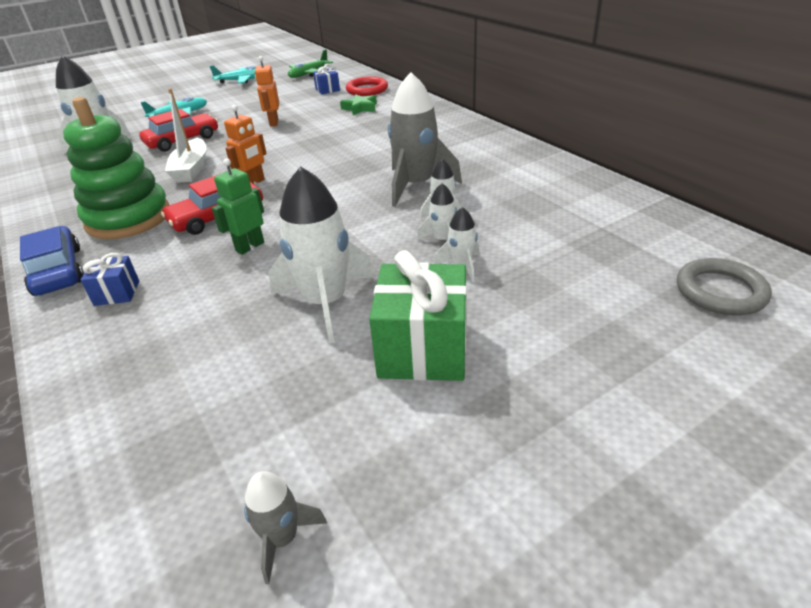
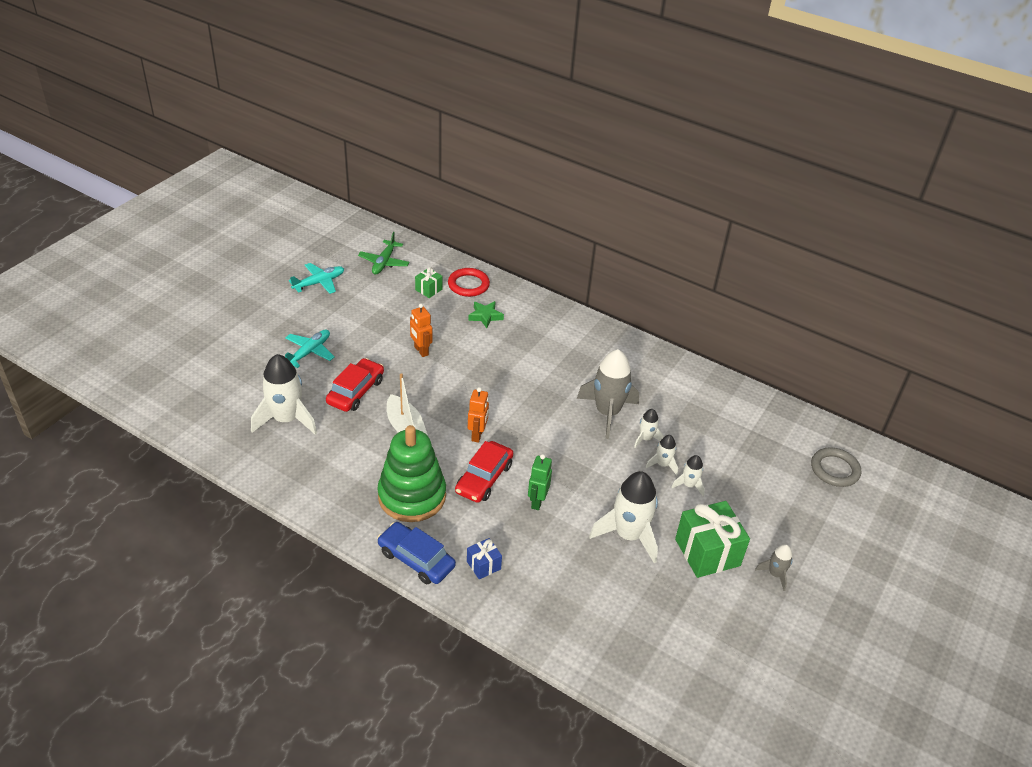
camera: 30 degrees left, 5 degrees up
grey rocket [244,471,327,584] -> grey rocket moved to [755,544,793,591]
blue gift [313,64,340,94] -> green gift [415,267,443,298]

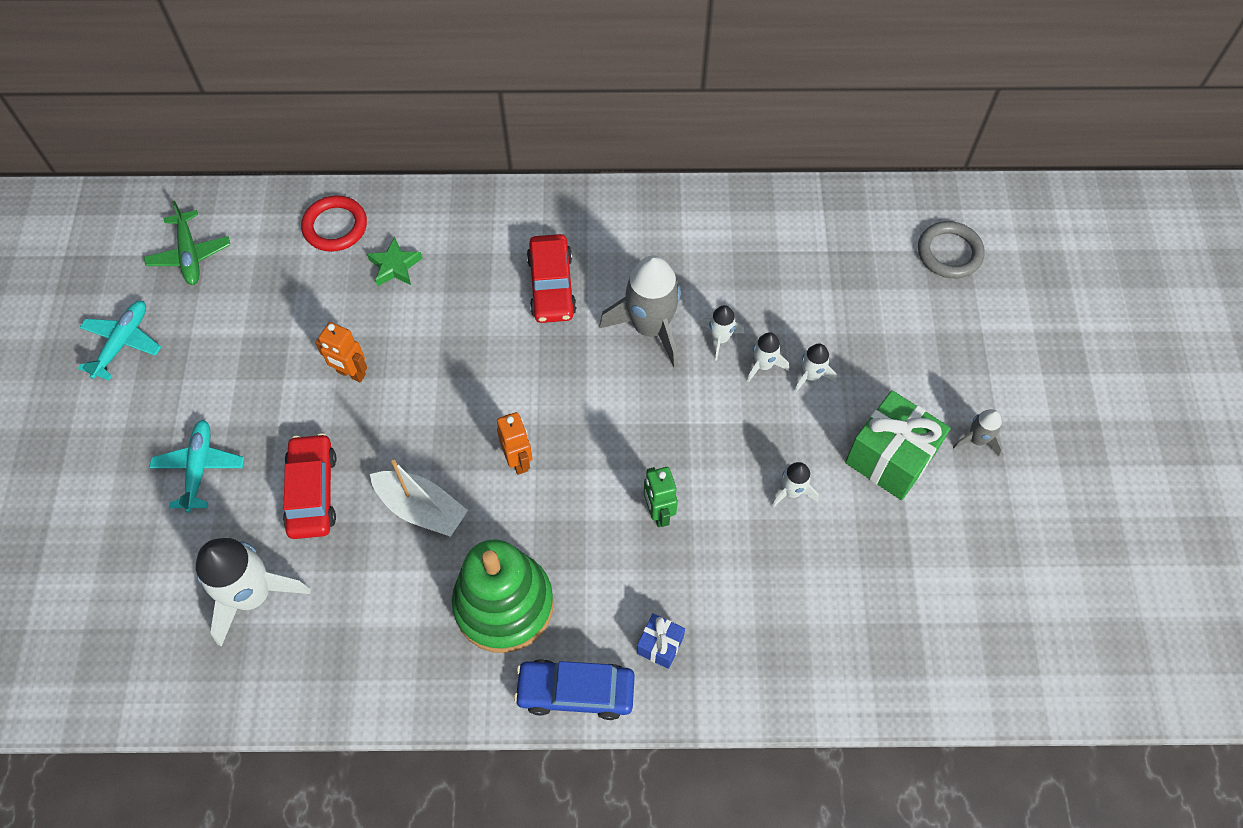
camera: 30 degrees left, 20 degrees up
green gift [415,267,443,298] -> none
red car [455,441,513,503] -> red car moved to [527,234,577,323]
white rocket [589,471,658,563] -> white rocket [771,462,819,508], size x0.49

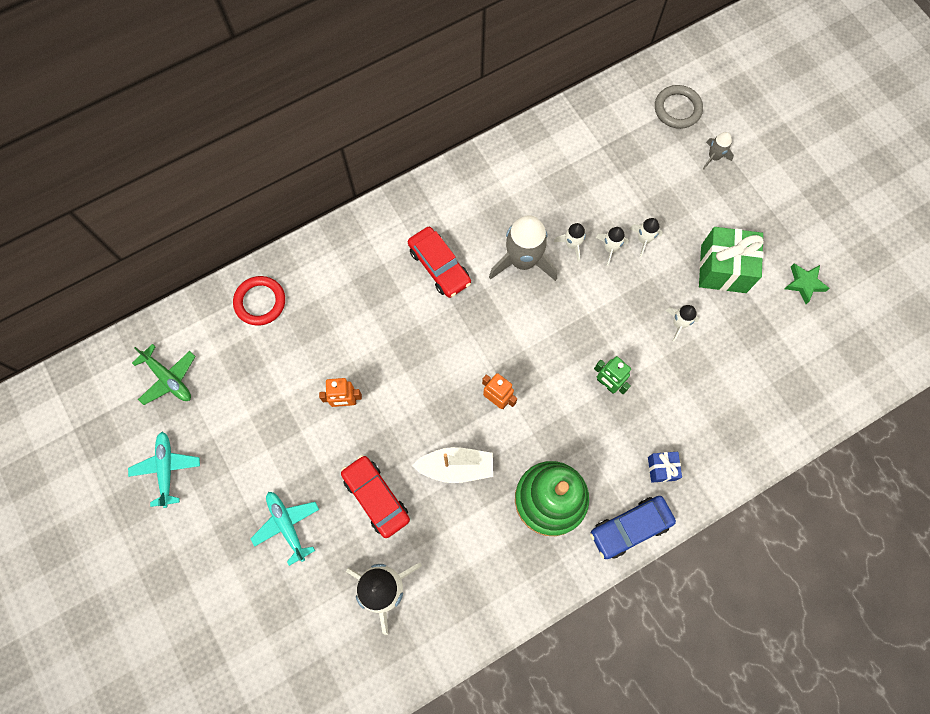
camera: 30 degrees left, 10 degrees up
green star [367,237,423,287] -> green star moved to [784,264,830,304]
grey rocket [953,409,1002,457] -> grey rocket moved to [703,132,734,170]

